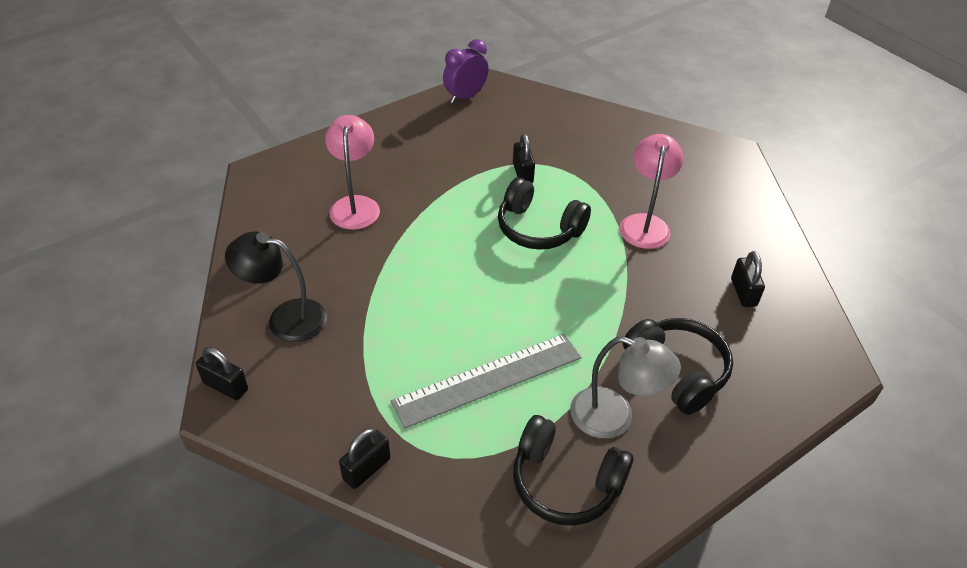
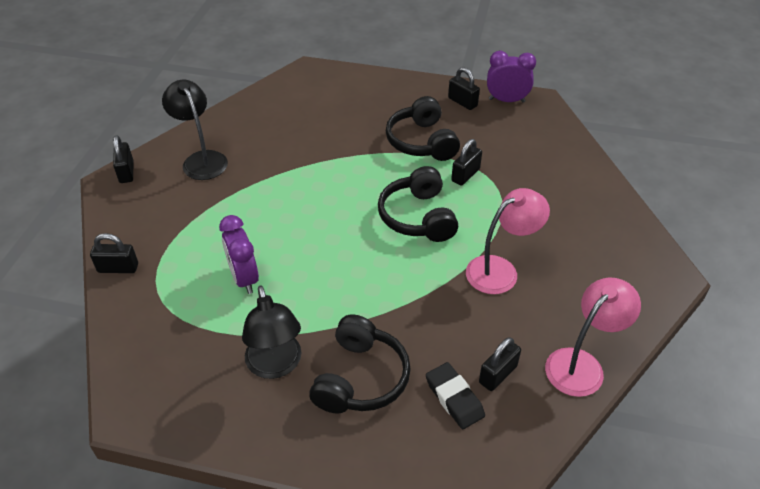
camera: 50 degrees right, 0 degrees up
pink lamp [325,115,380,230] -> pink lamp moved to [545,277,641,397]
grey ruler [391,334,582,429] -> purple clock [219,215,259,294]
black headphones [513,415,633,526] -> black headphones moved to [386,96,460,161]
grey lamp [570,336,681,438] -> black lamp [242,285,301,379]
none -> black eraser [426,362,485,429]
none -> black padlock [448,67,480,110]

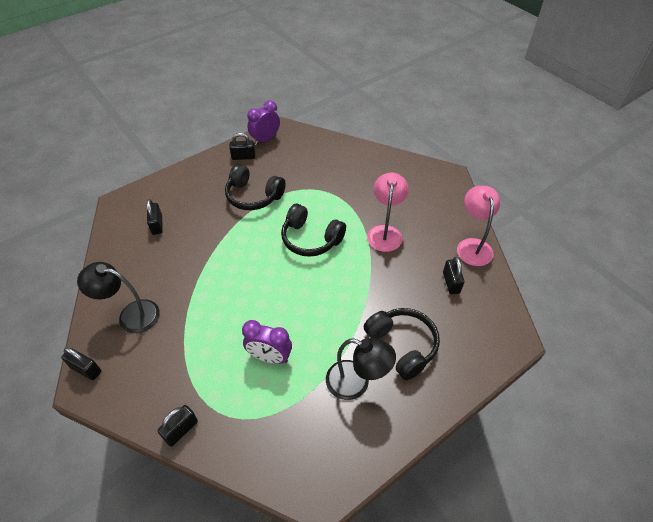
camera: 50 degrees left, 5 degrees up
black eraser [426,362,485,429] -> none
black padlock [451,139,482,186] -> black padlock moved to [147,199,163,235]

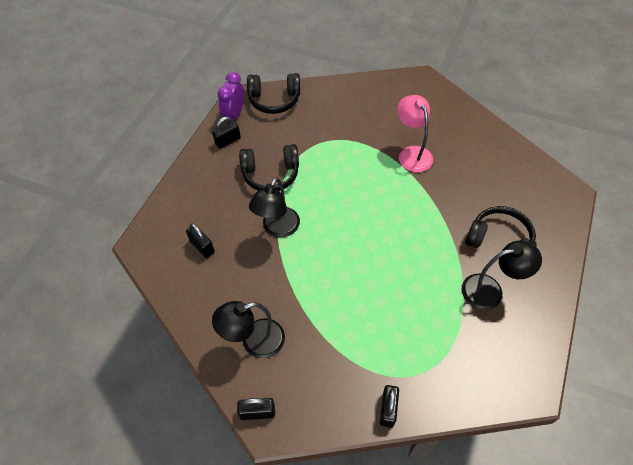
camera: 30 degrees left, 5 degrees up
purple clock [242,320,292,364] -> none
black headphones [281,204,346,257] -> black headphones moved to [247,73,300,114]
black padlock [443,257,464,294] -> none
pink lamp [457,186,500,266] -> none
none -> black lamp [249,177,300,237]

